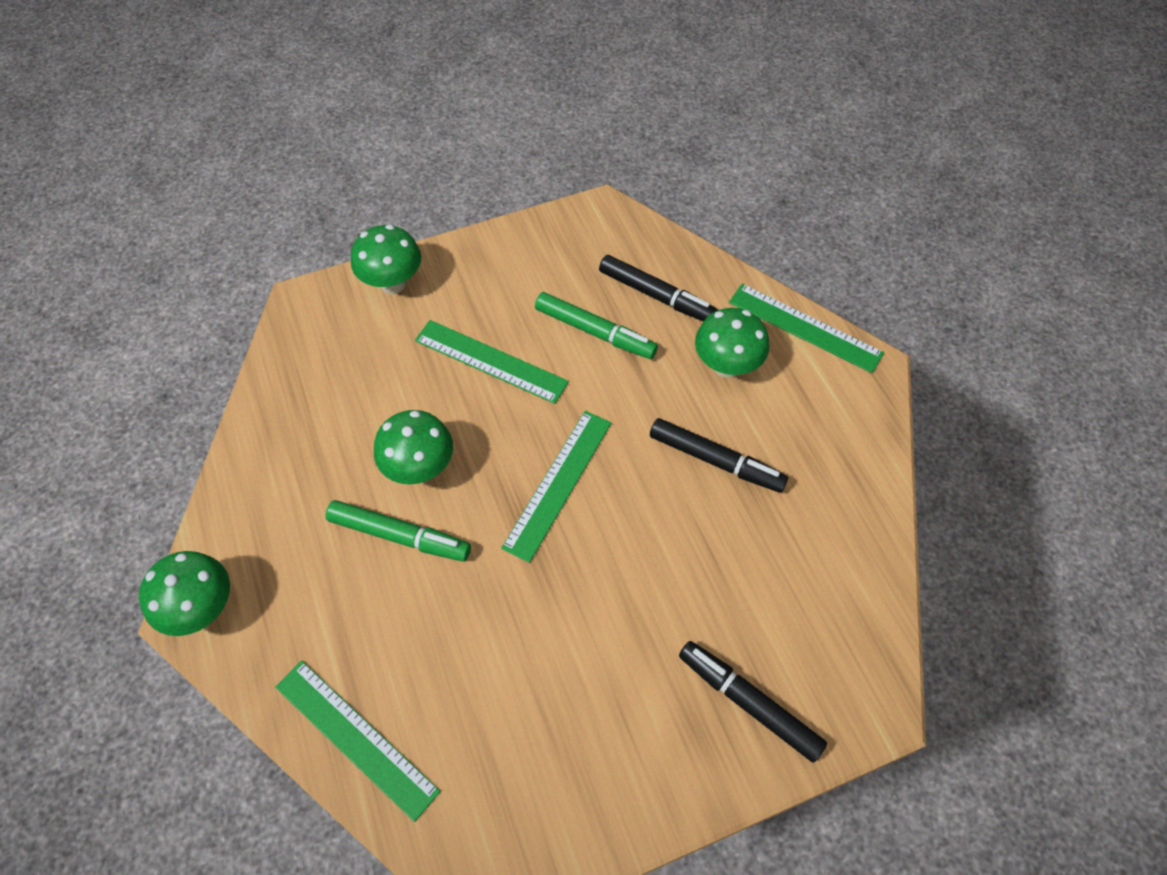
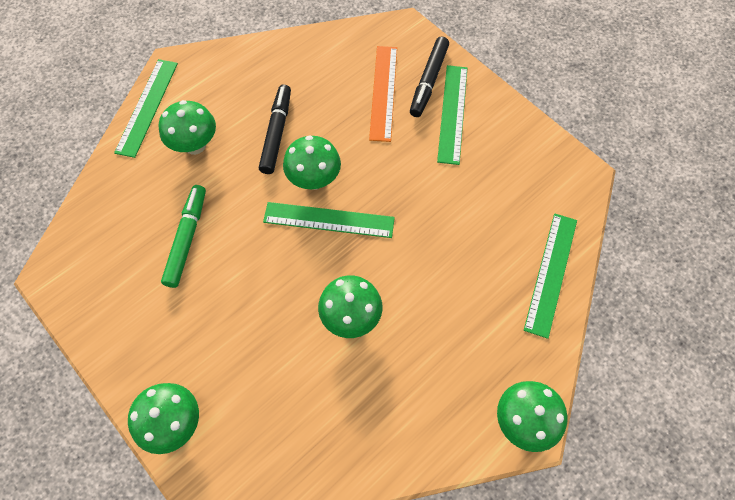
camera: 110 degrees left, 5 degrees up
green marker [326,500,471,562] -> none
green ruler [415,320,569,404] -> green ruler moved to [437,65,467,165]
black marker [599,255,718,321] -> none
none -> green mushroom [283,135,341,190]
none -> orange ruler [369,46,397,142]

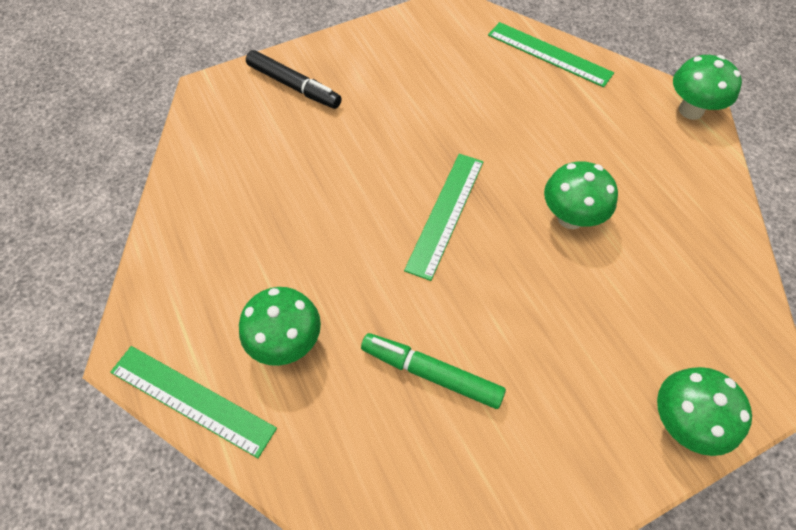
camera: 75 degrees left, 5 degrees down
black marker [259,85,291,174] -> none
green mushroom [283,135,341,190] -> none
orange ruler [369,46,397,142] -> none
green ruler [437,65,467,165] -> none

